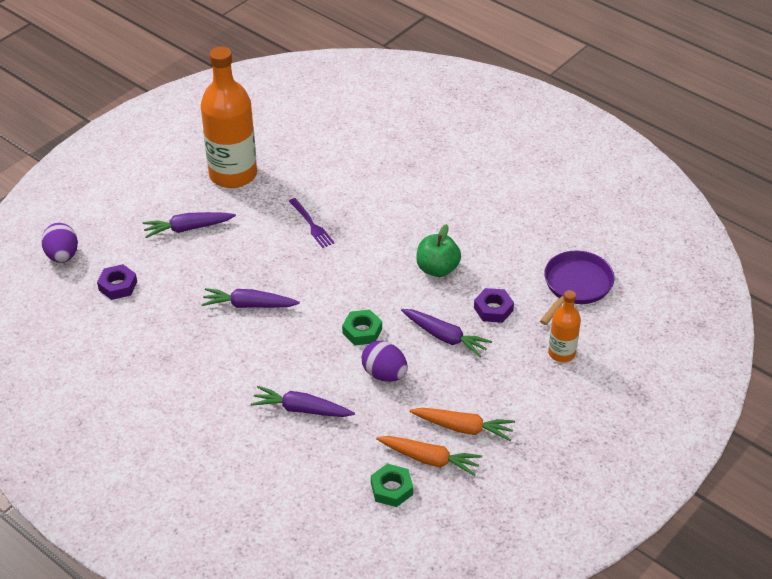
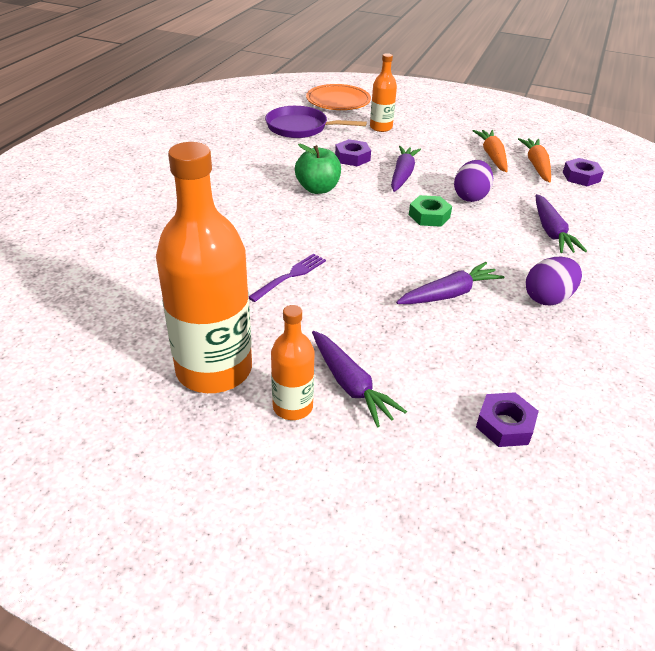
camera: 110 degrees left, 5 degrees down
purple egg [41,223,78,263] -> purple egg moved to [526,257,582,306]
purple carrot [201,288,300,308] -> purple carrot turned 105 degrees counterclockwise [396,262,504,304]
green nut [371,464,413,507] -> purple nut [563,158,604,186]
none -> orange bottle [271,305,315,420]
none -> orange plate [306,84,371,110]

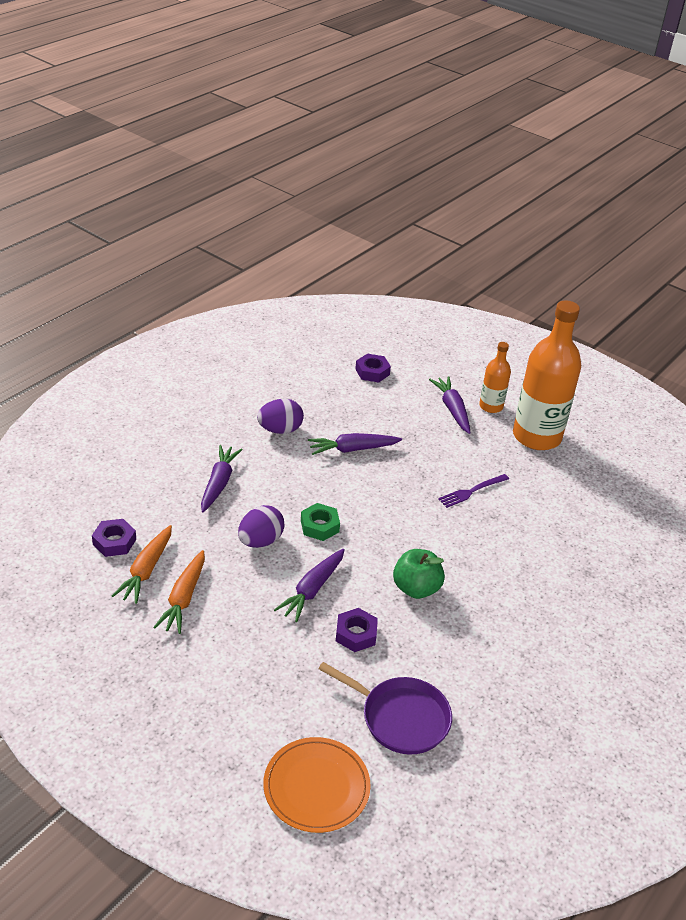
camera: 165 degrees left, 0 degrees up
orange bottle [370,53,397,132] -> none

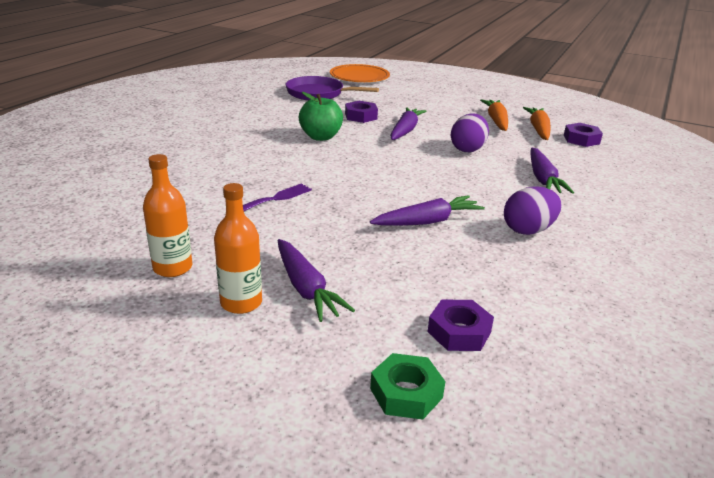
camera: 170 degrees right, 10 degrees down
green nut [301,503,340,541] -> green nut moved to [370,353,445,420]
orange bottle [513,300,581,450] -> orange bottle [143,154,192,277], size x0.50

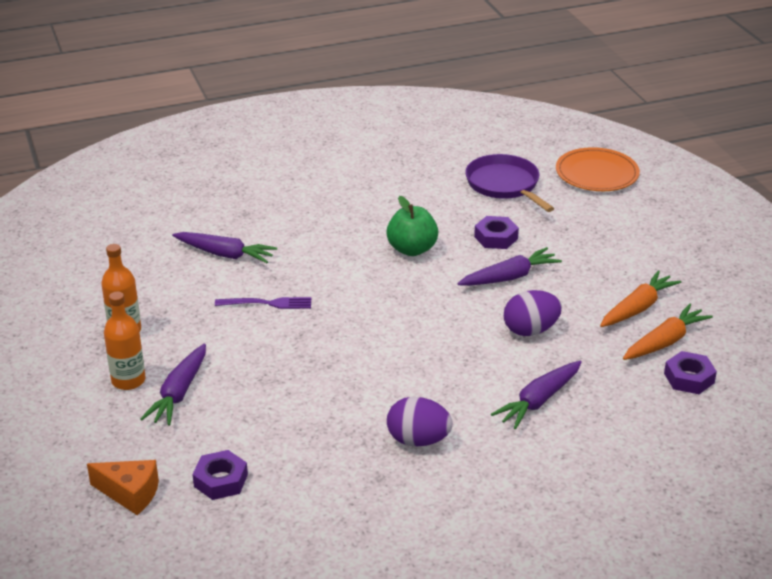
camera: 45 degrees right, 5 degrees up
purple carrot [370,195,485,226] -> purple carrot moved to [172,232,277,263]
green nut [370,353,445,420] -> orange cheese [87,460,159,515]

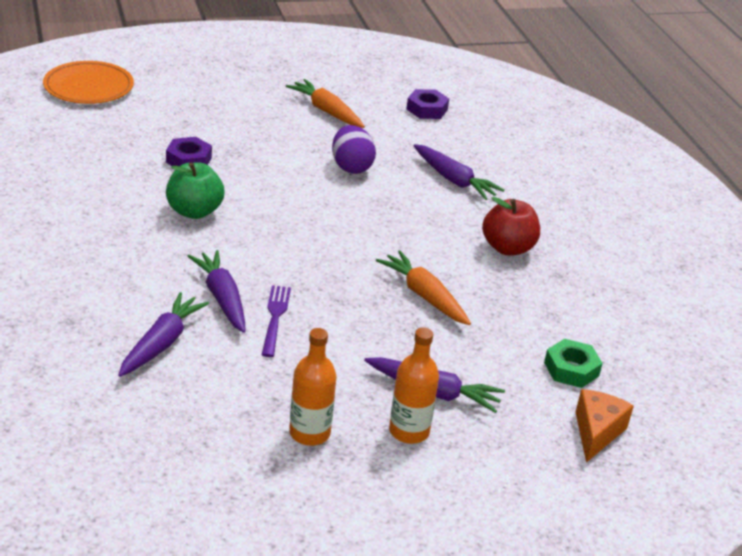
camera: 90 degrees left, 0 degrees up
purple nut [192,450,248,500] -> green nut [544,339,603,388]
purple egg [387,397,452,446] -> red apple [482,197,540,256]
purple carrot [457,247,562,286] -> purple carrot moved to [188,250,246,333]
purple pan [465,154,554,212] -> none
orange carrot [623,304,713,360] -> orange carrot moved to [376,250,471,325]

